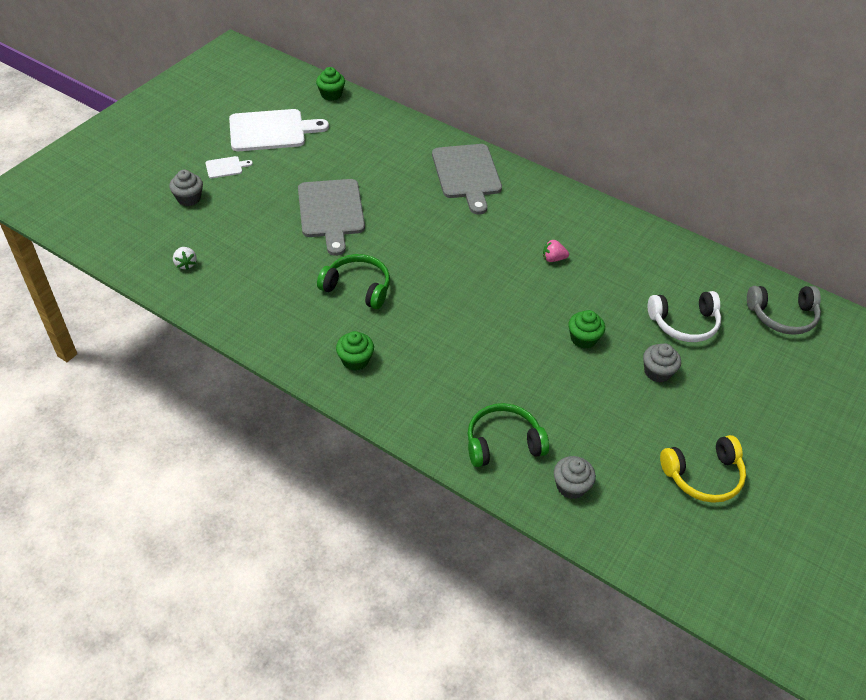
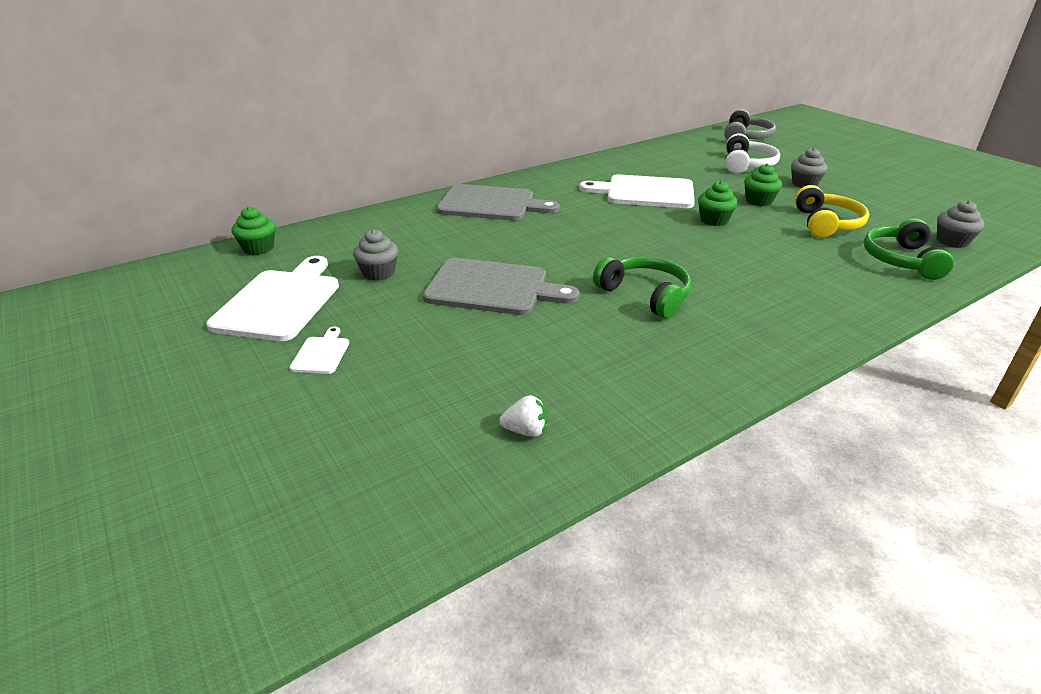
camera: 65 degrees left, 15 degrees down
grey cupcake [169,170,203,206] -> grey cupcake moved to [353,229,398,281]
green headphones [317,254,390,309] -> green headphones turned 90 degrees clockwise [593,256,691,318]
green cupcake [336,331,374,371] -> green cupcake moved to [698,181,738,226]
pink strawberry [543,240,569,262] -> white cutting board [579,174,695,208]
yellow headphones [660,435,746,503] -> yellow headphones moved to [795,185,869,238]

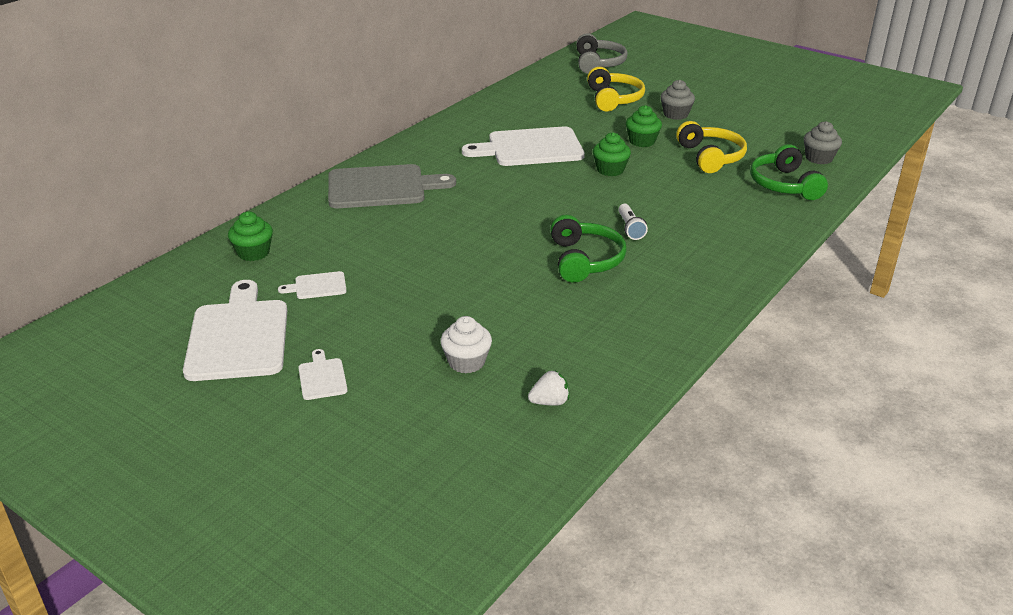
camera: 20 degrees left, 0 degrees up
green cupcake [232,207,276,255] -> green cupcake moved to [228,211,273,261]
grey cupcake [353,229,398,281] -> white cutting board [278,271,347,299]
grey cutting board [423,258,580,315] -> none
green headphones [593,256,691,318] -> green headphones turned 60 degrees clockwise [550,215,627,283]
white headphones [725,133,780,173] -> yellow headphones [587,67,645,112]
none -> white cupcake [440,316,492,373]
none -> white flashlight [618,204,648,240]

